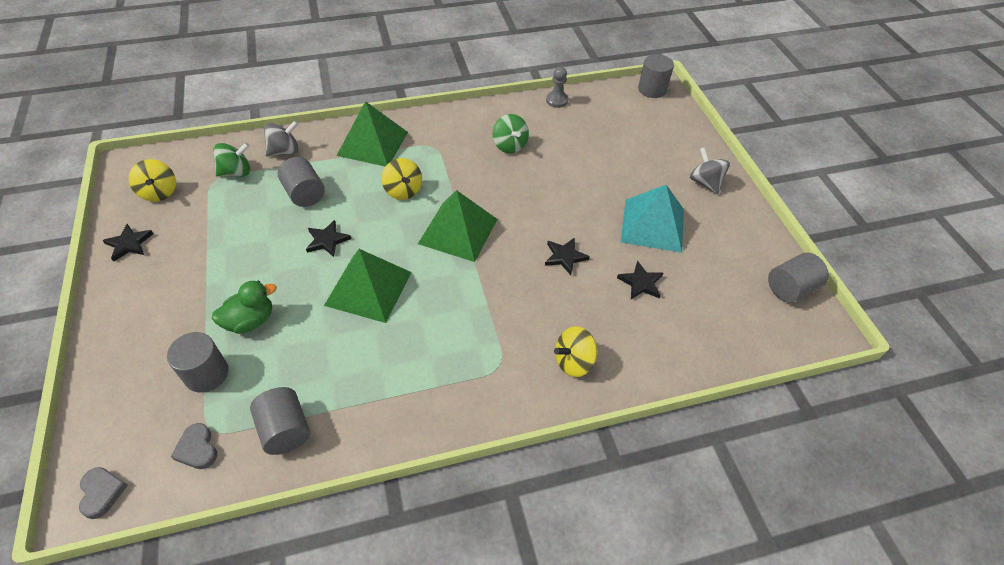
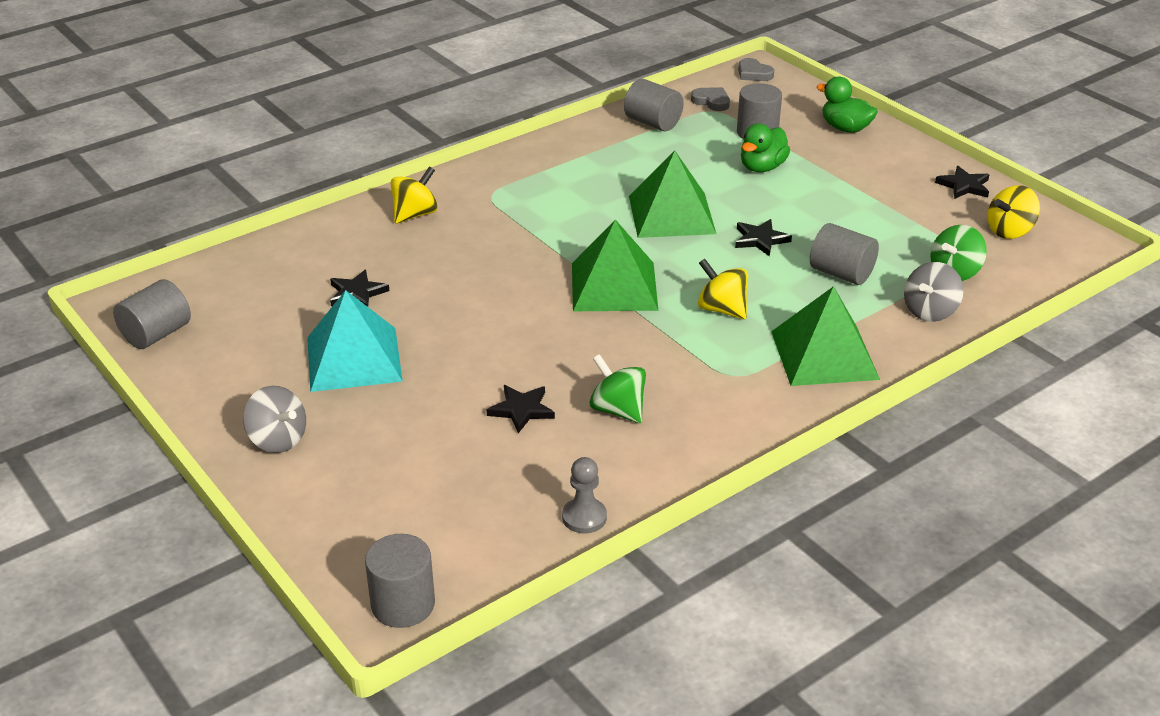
camera: 160 degrees right, 15 degrees down
yellow spinning top [129,159,176,202] -> yellow spinning top turned 75 degrees counterclockwise [988,185,1040,239]
black star [545,238,590,275] -> black star moved to [486,385,555,433]
none -> green duck [817,77,878,133]

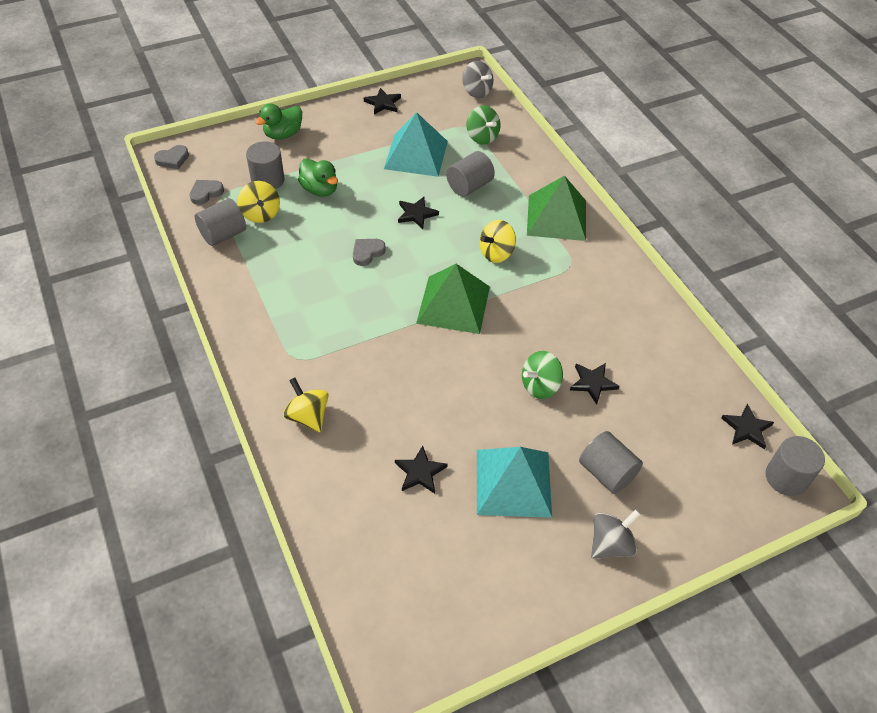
camera: 80 degrees left, 15 degrees up
grey cylinder [113,279,191,349] -> grey cylinder moved to [579,431,643,494]
grey pawn [562,457,607,533] -> none
green spinning top [590,354,646,423] -> green spinning top moved to [522,351,563,399]
green pyramid [629,151,716,238] -> grey heart [353,239,386,266]
grey spinning top [904,262,964,322] -> grey spinning top moved to [462,61,493,98]
yellow spinning top [988,185,1040,239] -> yellow spinning top moved to [238,181,280,223]
none -> turquoise pyramid [384,112,448,177]
none -> black star [721,404,774,449]

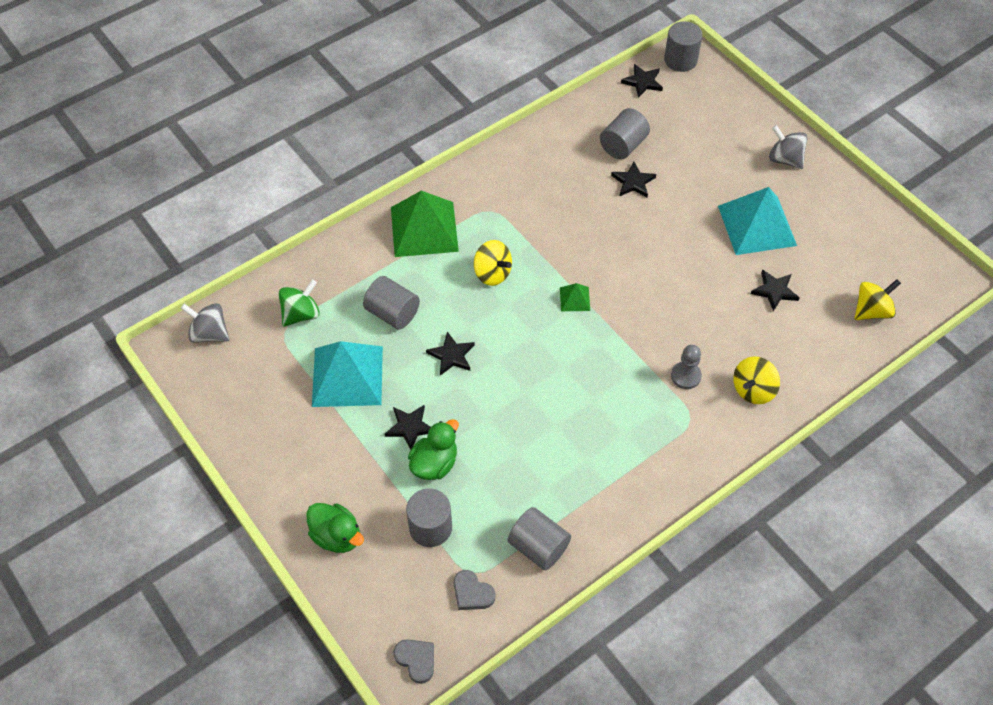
camera: 100 degrees left, 5 degrees up
yellow spinning top [238,181,280,223] -> yellow spinning top moved to [855,279,901,320]
grey heart [353,239,386,266] -> none
black star [364,88,401,115] -> black star moved to [384,405,431,450]
green pyramid [416,264,490,334] -> green pyramid [560,283,590,311], size x0.44
grey spinning top [462,61,493,98] -> grey spinning top turned 105 degrees counterclockwise [181,303,229,343]
green spinning top [522,351,563,399] -> none
grey cylinder [579,431,643,494] -> grey cylinder moved to [600,108,650,159]
none -> grey pawn [671,345,702,389]

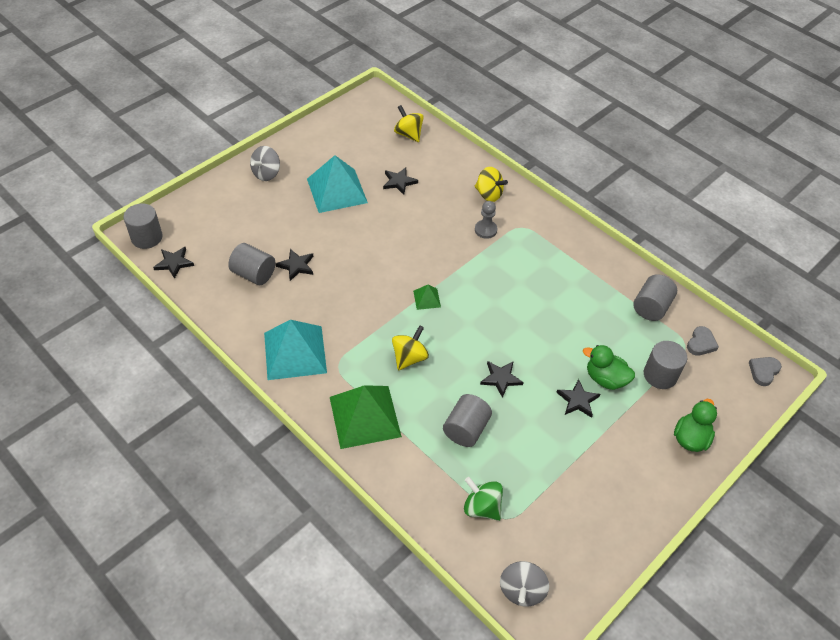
camera: 100 degrees left, 5 degrees down
turquoise pyramid [312,341,383,407] -> turquoise pyramid moved to [264,320,327,380]

